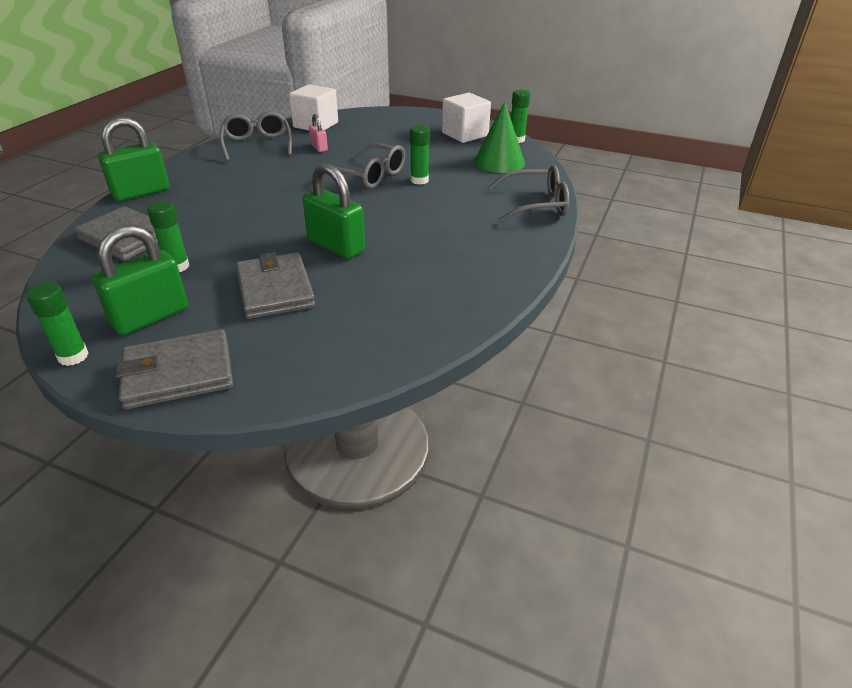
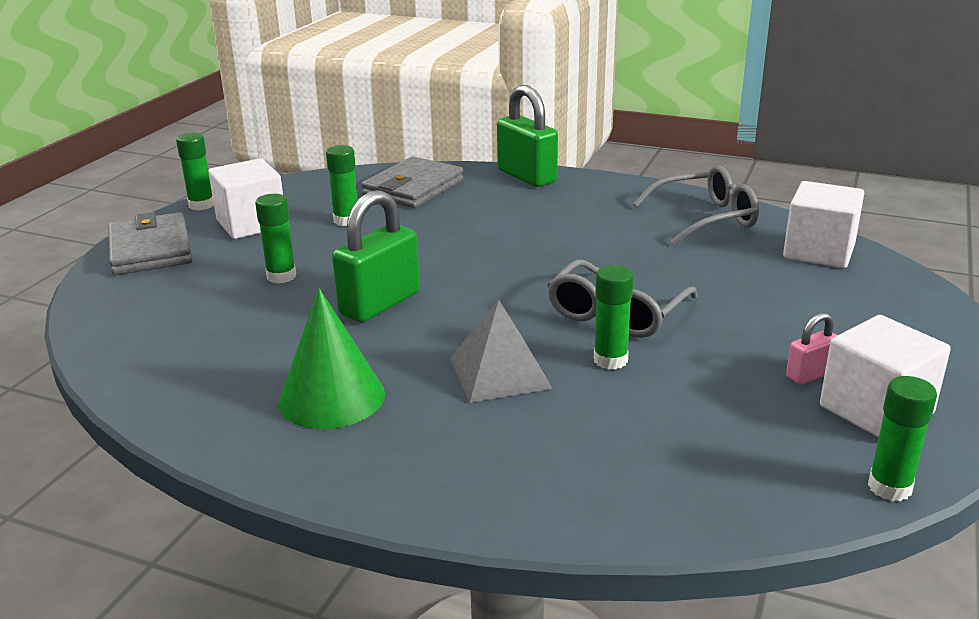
camera: 90 degrees right, 10 degrees down
green padlock [92,225,188,335] -> white cube [208,158,283,239]
grey wallet [236,252,315,319] -> green glue stick [255,194,296,284]
pink padlock [309,114,328,152] -> pink padlock moved to [786,312,838,385]
green cone [474,101,525,173] -> green cone moved to [278,288,385,429]
grey glasses [488,165,569,223] -> none
none -> grey pyramid [450,300,553,403]

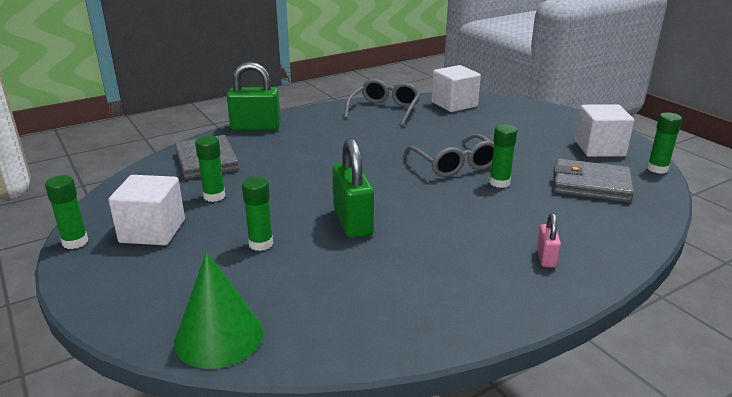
camera: 55 degrees left, 0 degrees up
grey wallet [108,212,192,275] -> grey wallet moved to [553,159,634,202]
green cone [278,288,385,429] -> green cone moved to [174,251,264,369]
grey pyramid [450,300,553,403] -> none
pink padlock [786,312,838,385] -> pink padlock moved to [537,213,561,268]

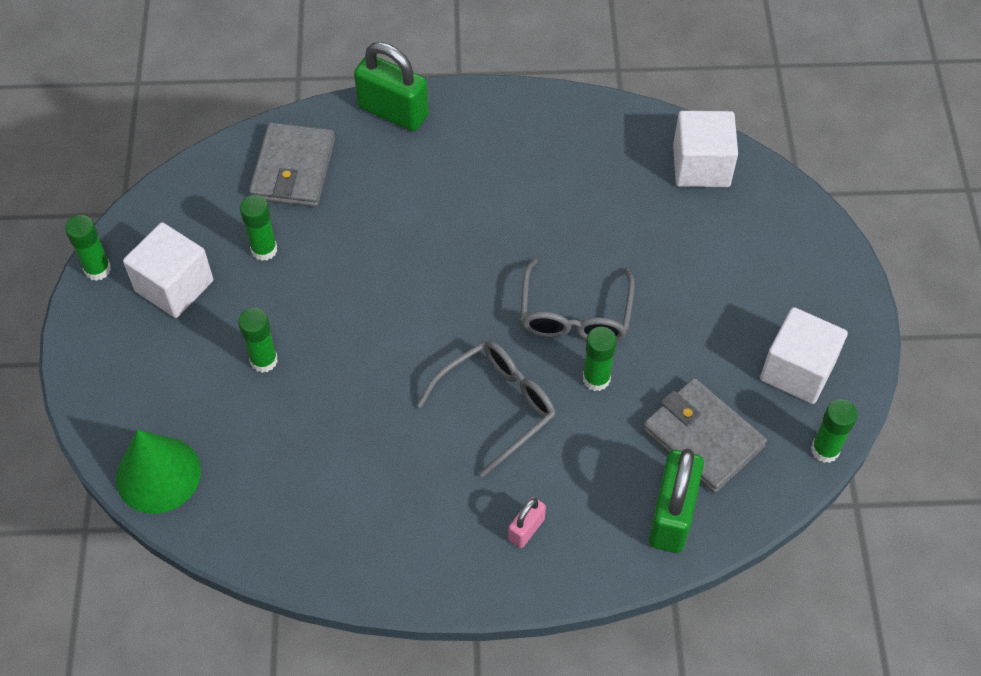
camera: 30 degrees right, 30 degrees up
green padlock [332,138,374,238] -> green padlock moved to [648,449,704,553]
grey glasses [344,79,420,127] -> grey glasses moved to [417,340,556,477]

